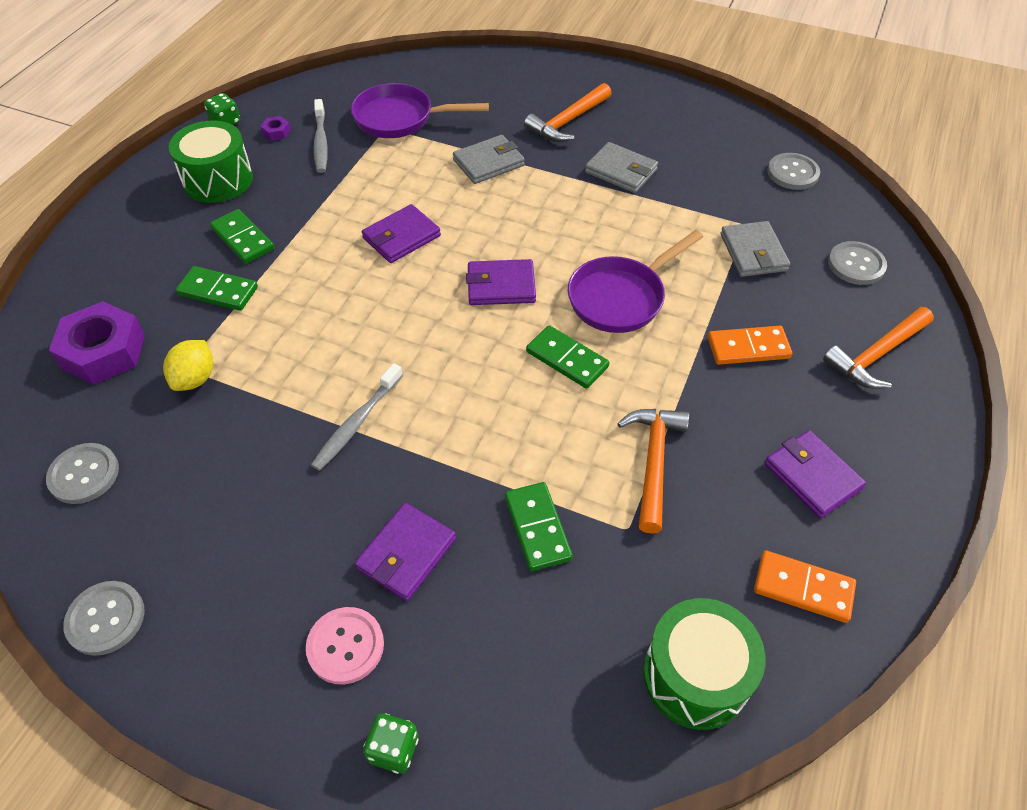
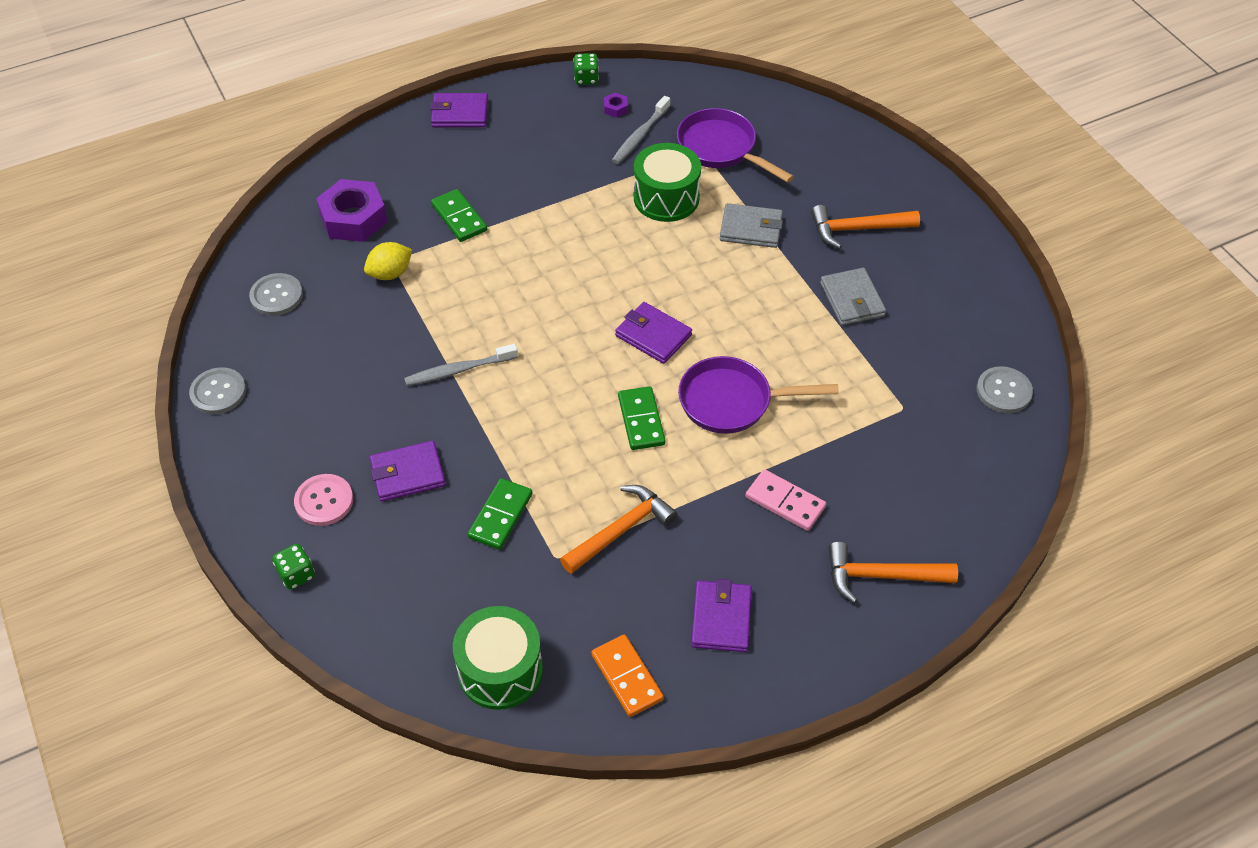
camera: 40 degrees right, 0 degrees up
green drum [169,121,253,203] -> green drum moved to [634,143,701,222]
green domino [210,209,274,264] -> none
purple wallet [362,204,441,263] -> purple wallet moved to [430,93,488,127]
orange domino [708,326,792,365] -> pink domino [745,469,826,531]
grey wallet [721,221,790,277] -> none
grey button [828,241,887,285] -> none

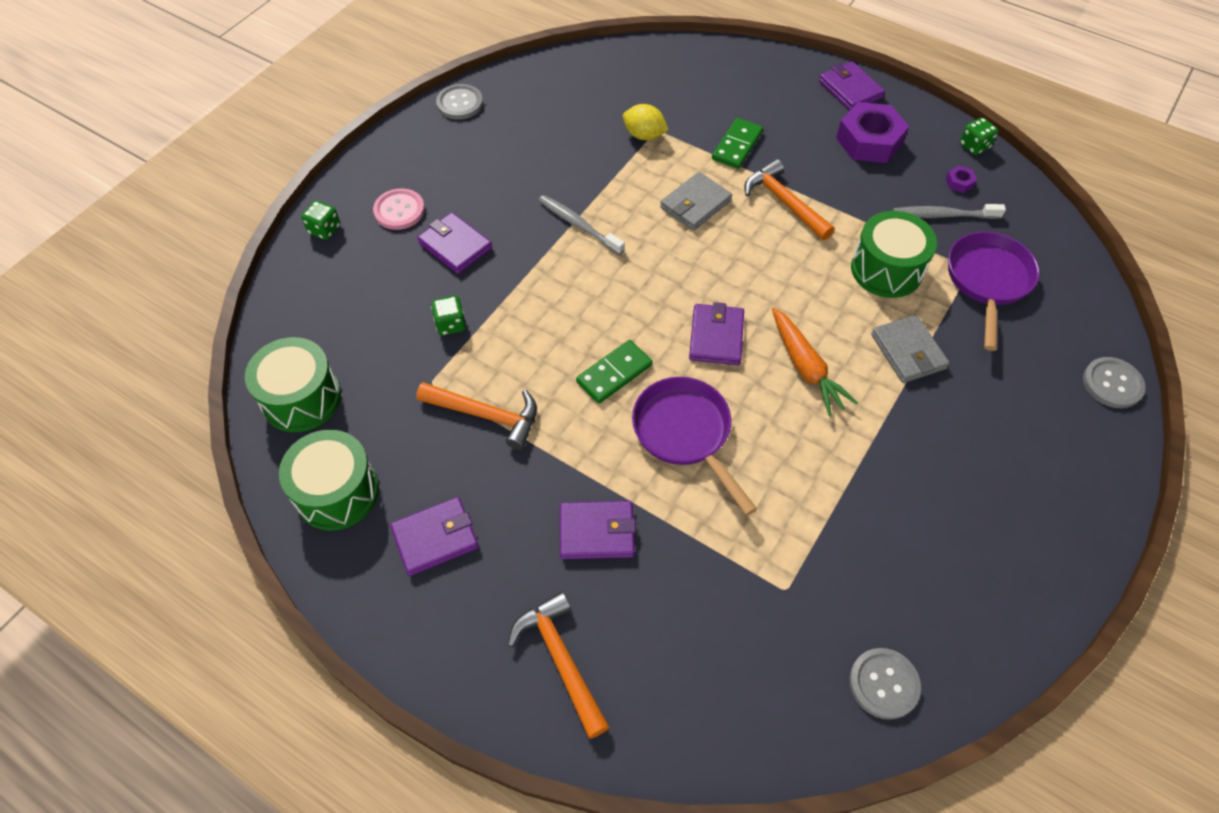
camera: 60 degrees right, 5 degrees up
grey button [249,273,303,316] -> grey button moved to [1083,357,1145,408]
purple nut [316,179,388,242] -> purple nut moved to [836,102,909,163]
green domino [468,478,532,550] -> green dice [431,296,466,335]
orange domino [591,635,664,717] -> green drum [279,429,379,531]
pink domino [745,469,826,531] -> purple wallet [560,501,636,560]
orange hammer [811,205,920,249] -> orange hammer moved to [744,159,835,240]
grey wallet [820,268,886,325] -> grey wallet moved to [660,172,732,231]
none -> orange carrot [772,307,858,416]

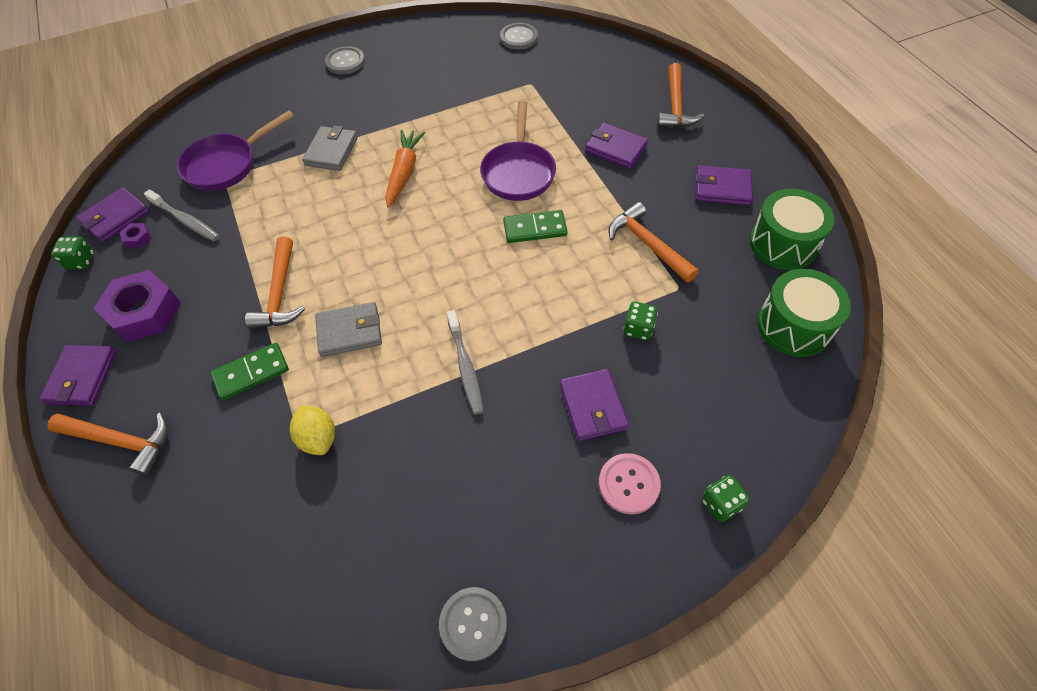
camera: 145 degrees left, 0 degrees up
purple wallet [689,302,744,365] -> purple wallet moved to [76,187,149,242]
green drum [851,211,937,298] -> none
grey button [1083,357,1145,408] -> grey button moved to [325,46,365,74]
none -> orange hammer [47,413,168,476]

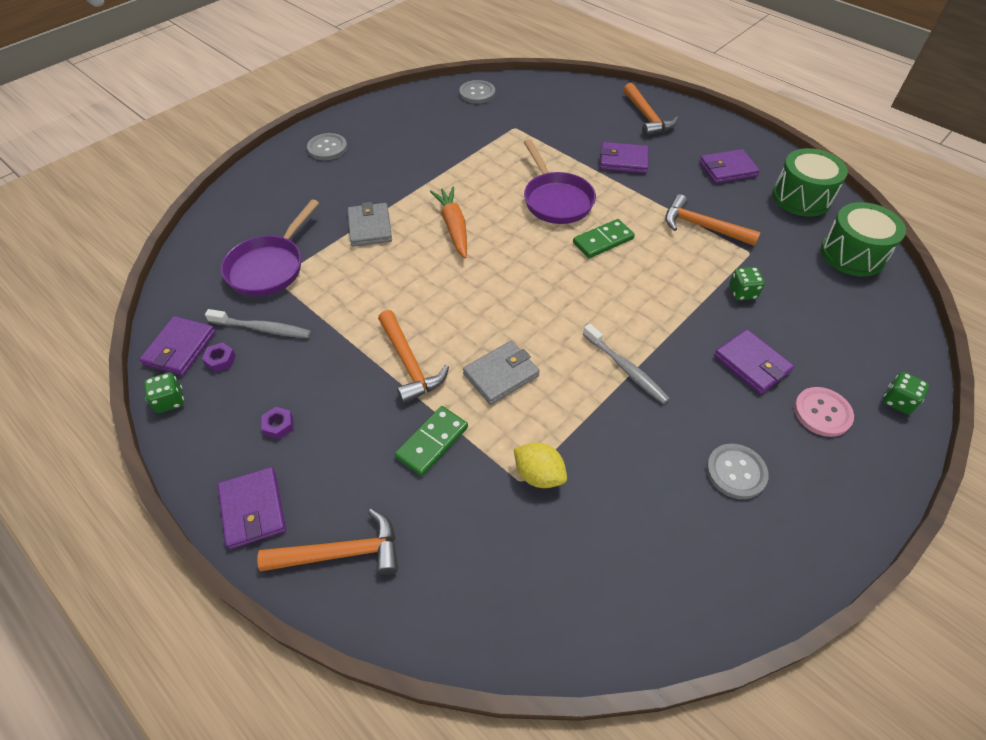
camera: 25 degrees left, 5 degrees down
purple nut [94,270,181,342] -> purple nut [261,407,293,440], size x0.42
grey button [439,587,507,661] -> grey button moved to [706,444,769,499]

